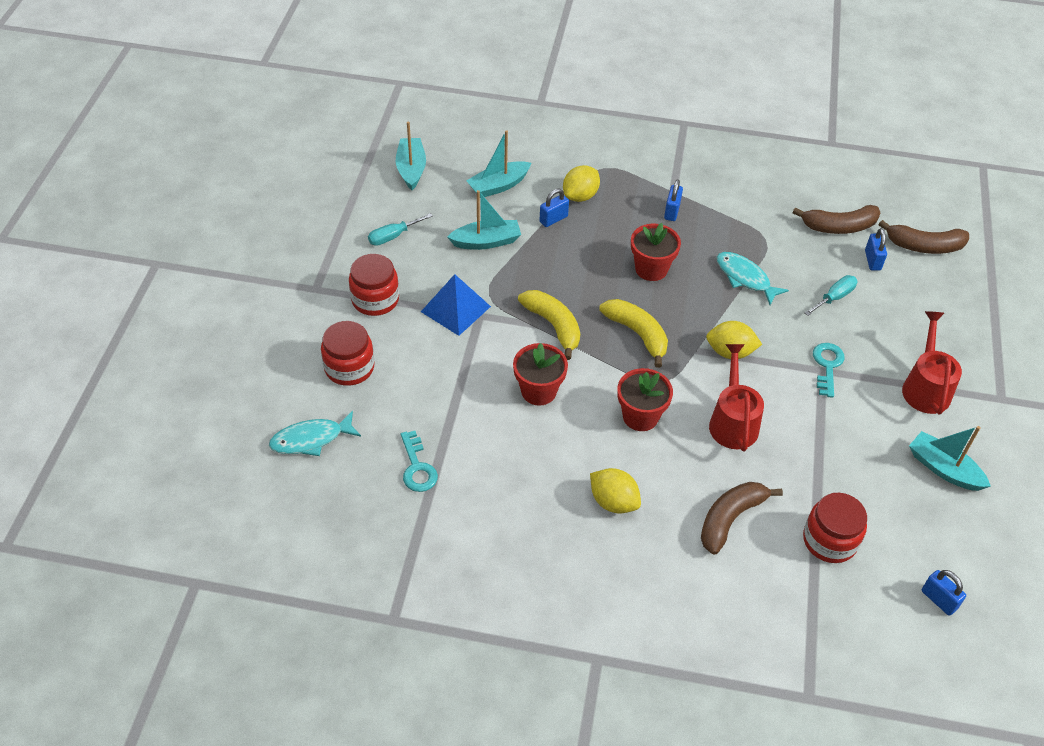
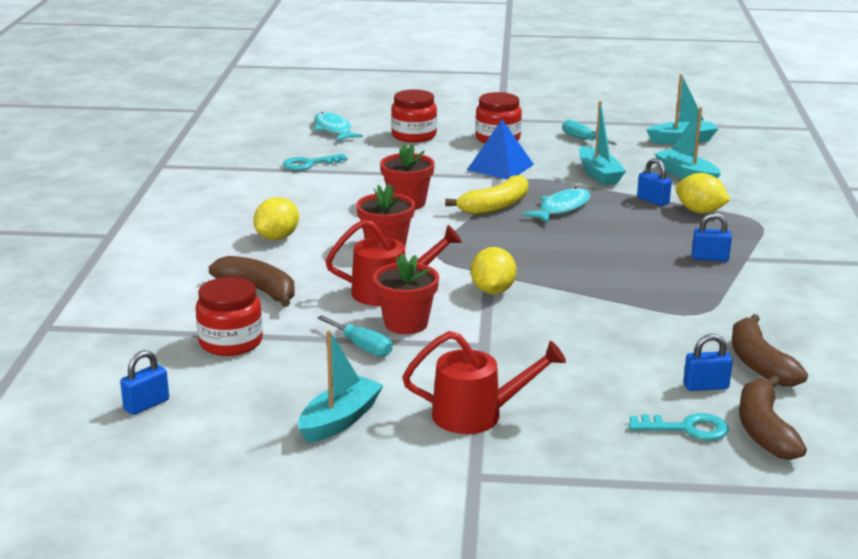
camera: 85 degrees right, 25 degrees down
yellow banana [599,299,668,368] -> none
red flower pot [631,223,681,281] -> red flower pot moved to [373,254,439,334]
turquoise fish [717,252,789,305] -> turquoise fish moved to [522,187,591,224]
turquoise screwdriver [805,275,857,316] -> turquoise screwdriver moved to [317,315,392,357]
turquoise key [813,343,845,398] -> turquoise key moved to [629,413,729,440]

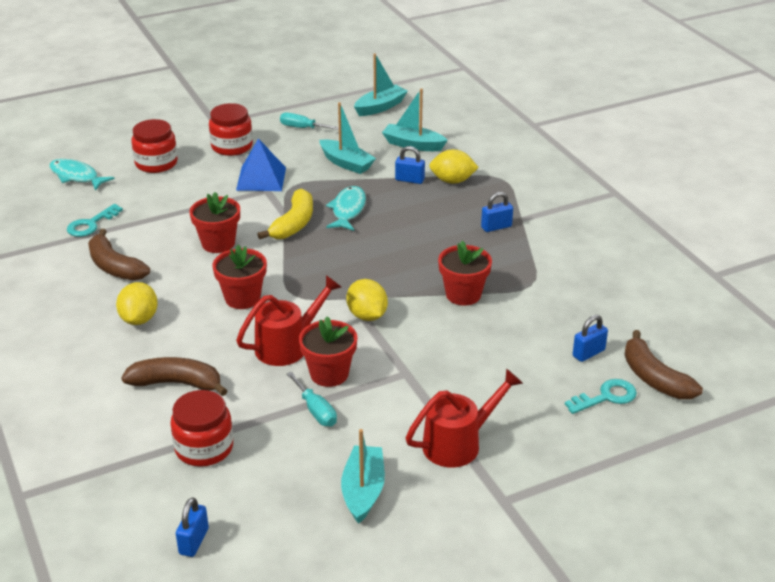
camera: 30 degrees left, 10 degrees up
turquoise screwdriver [317,315,392,357] -> turquoise screwdriver turned 45 degrees clockwise [287,372,337,426]
brown banana [732,314,808,386] -> brown banana moved to [88,229,150,281]
none -> red flower pot [438,241,492,306]

